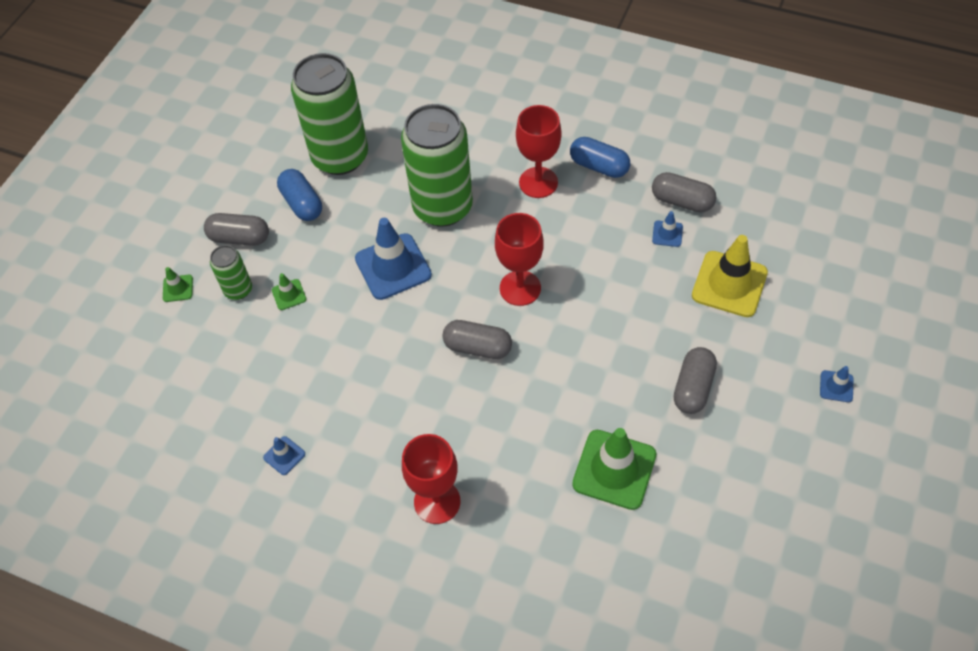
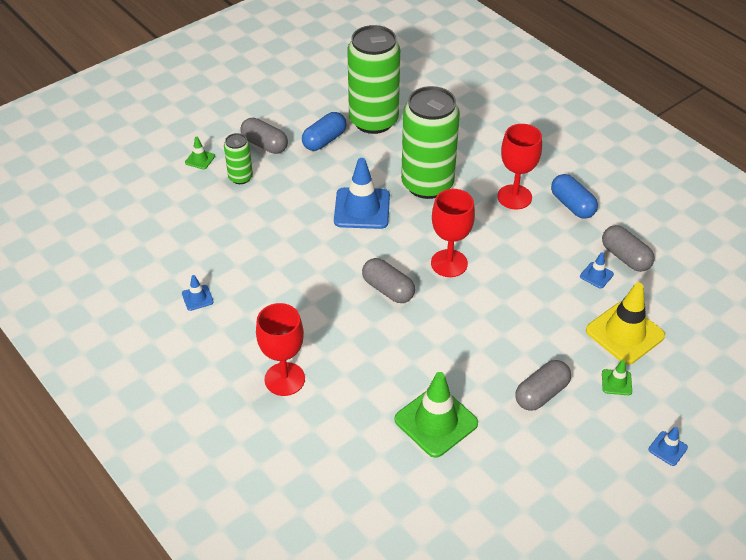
camera: 25 degrees right, 10 degrees down
green traffic cone [272,273,306,310] -> green traffic cone moved to [602,360,632,395]
blue capsule [277,169,322,221] -> blue capsule turned 45 degrees clockwise [302,112,346,151]

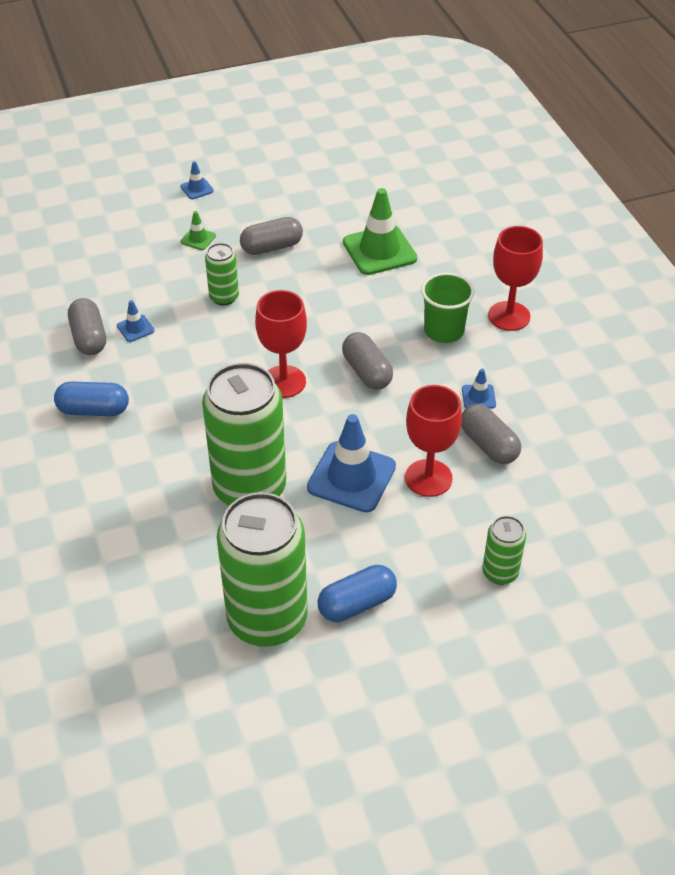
camera: 160 degrees left, 0 degrees up
blue traffic cone [182,275,214,311] -> blue traffic cone moved to [462,369,496,409]
green traffic cone [185,137,215,169] -> none
grey capsule [241,118,288,154] -> grey capsule moved to [461,404,521,464]
red goblet [497,124,542,209] -> red goblet moved to [405,385,462,497]
blue capsule [551,174,598,219] -> blue capsule turned 75 degrees counterclockwise [54,382,129,416]
yellow traffic cone [586,283,665,365] -> none
none -> green can [205,243,239,306]
none -> green cup [421,273,475,343]

